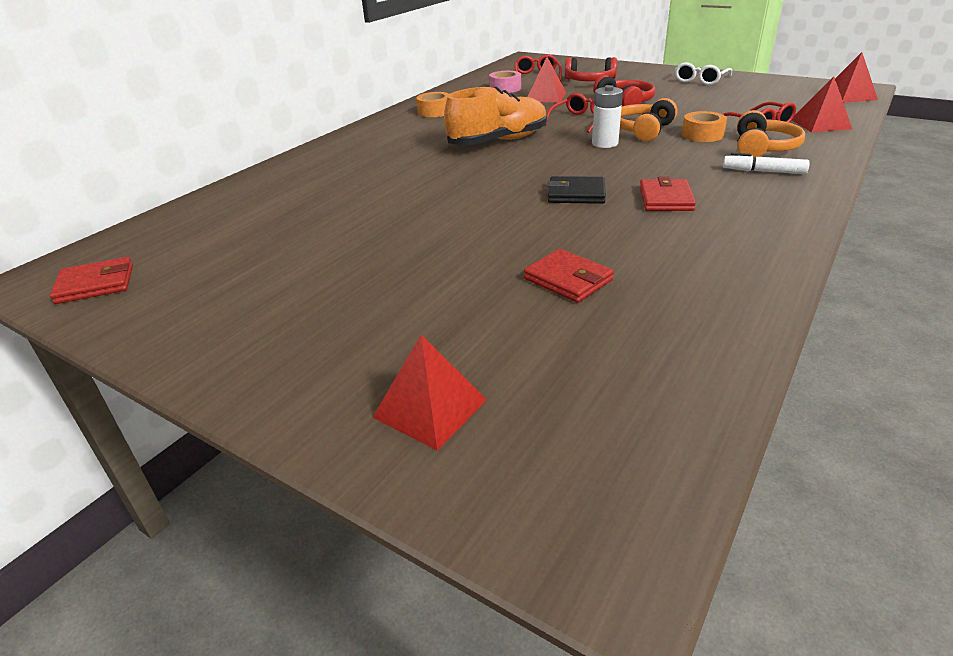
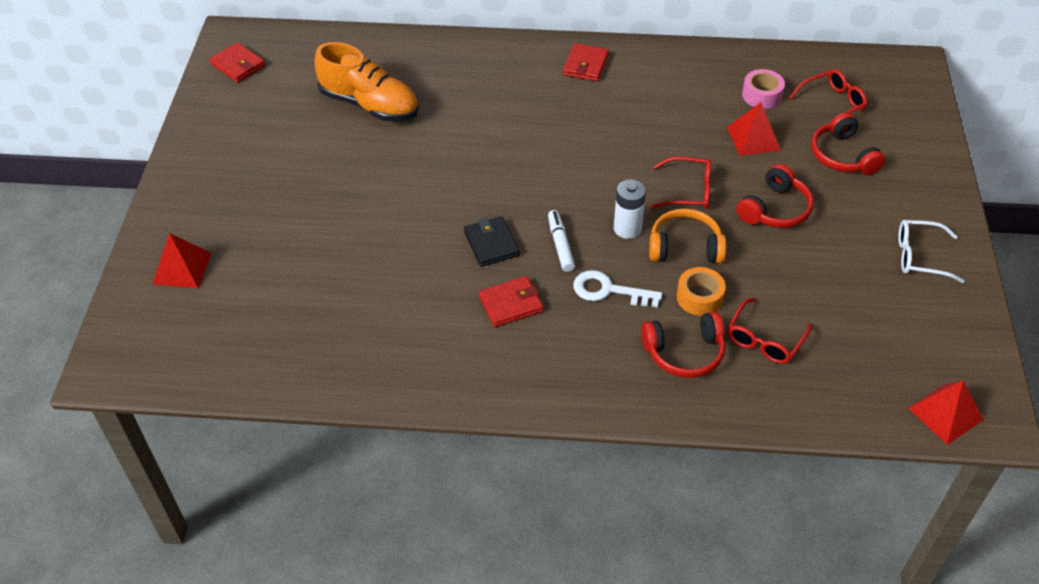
camera: 60 degrees right, 15 degrees up
orange tape [416,92,449,117] -> none
orange shoe [444,87,547,145] -> orange shoe moved to [315,42,419,122]
red wallet [524,249,614,303] -> red wallet moved to [563,43,609,82]
white marker [723,153,810,174] -> white marker moved to [548,210,575,272]
orange headphones [737,110,805,157] -> red headphones [641,312,725,378]
red pyramid [792,76,852,132] -> none
none -> white key [574,270,662,308]

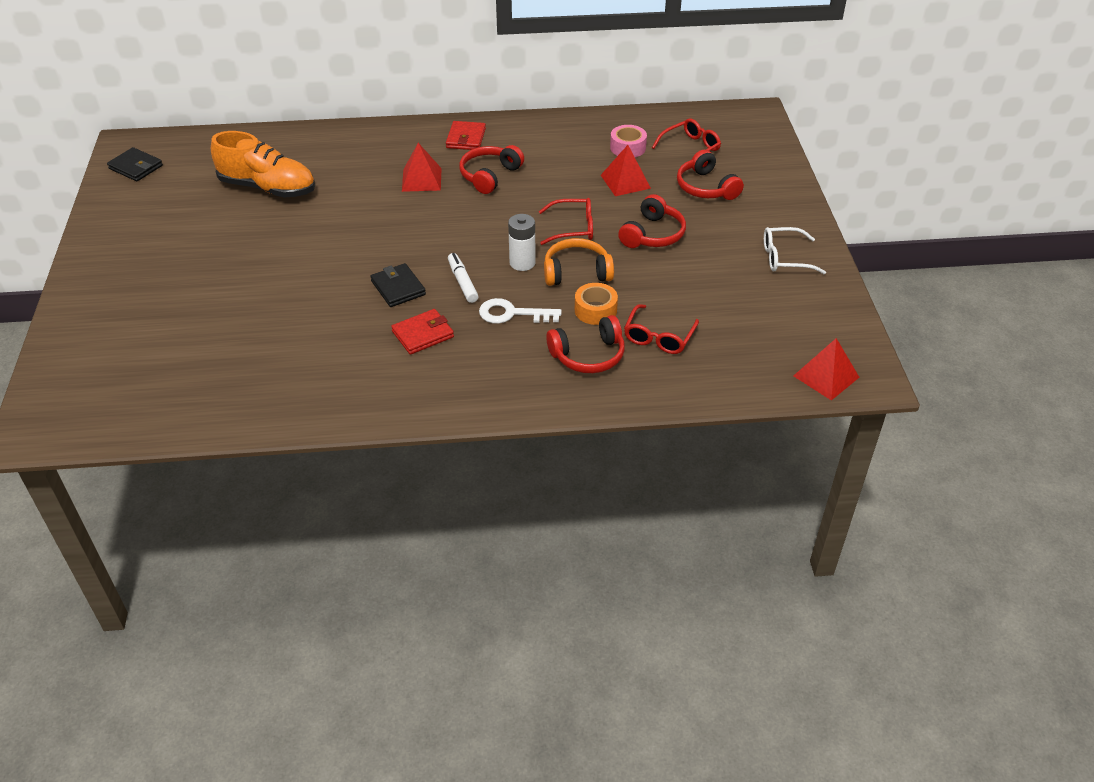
camera: 10 degrees left, 5 degrees down
red pyramid [152,233,212,288] -> red pyramid moved to [402,143,441,192]
red wallet [209,42,265,83] -> black wallet [107,147,163,181]
none -> red headphones [459,145,524,194]

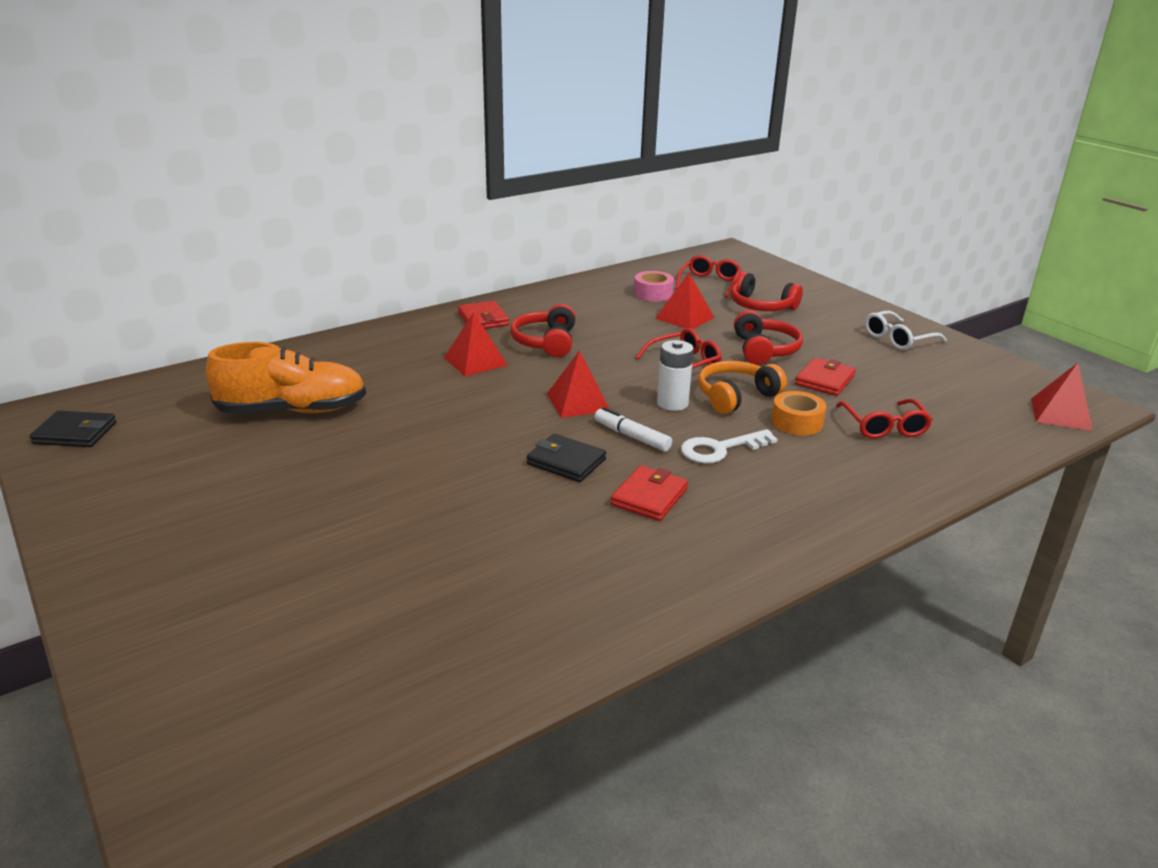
camera: 30 degrees left, 15 degrees down
red headphones [546,315,625,373] -> none
none -> red pyramid [547,350,609,418]
none -> red wallet [795,358,856,396]

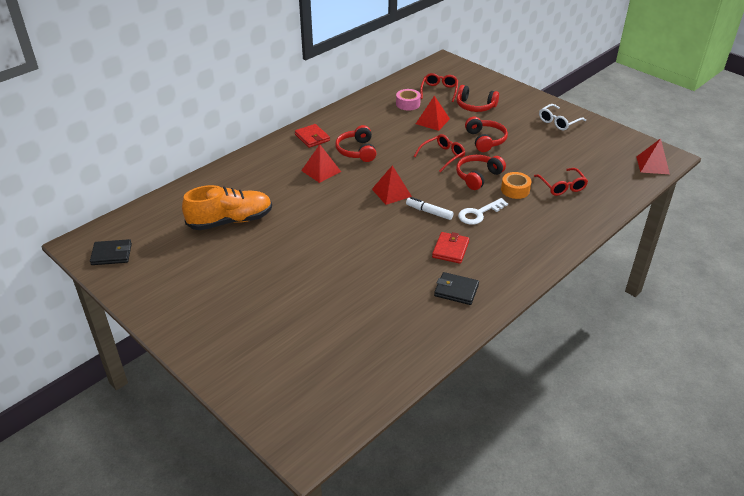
camera: 10 degrees left, 10 degrees up
black wallet [527,434,606,482] -> black wallet moved to [434,272,479,305]
white battery [657,340,694,411] -> none
orange headphones [698,361,787,414] -> red headphones [456,155,506,190]
red wallet [795,358,856,396] -> none

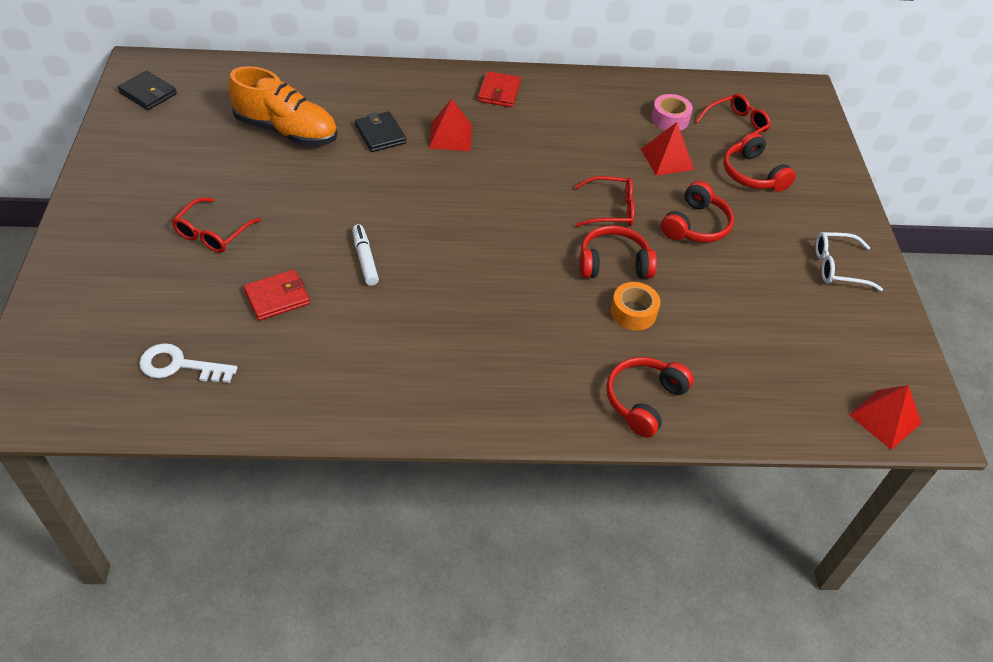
camera: 40 degrees right, 10 degrees up
red headphones [335,125,377,162] -> red headphones moved to [606,357,694,438]
red pyramid [372,165,412,205] -> none
white marker [406,197,454,220] -> white marker moved to [352,224,379,286]
red wallet [432,232,469,264] -> red wallet moved to [243,269,310,321]
black wallet [434,272,479,305] -> black wallet moved to [355,111,406,152]
white key [458,198,508,225] -> white key moved to [139,343,237,383]
red glasses [534,168,588,196] -> red glasses moved to [172,198,261,253]

